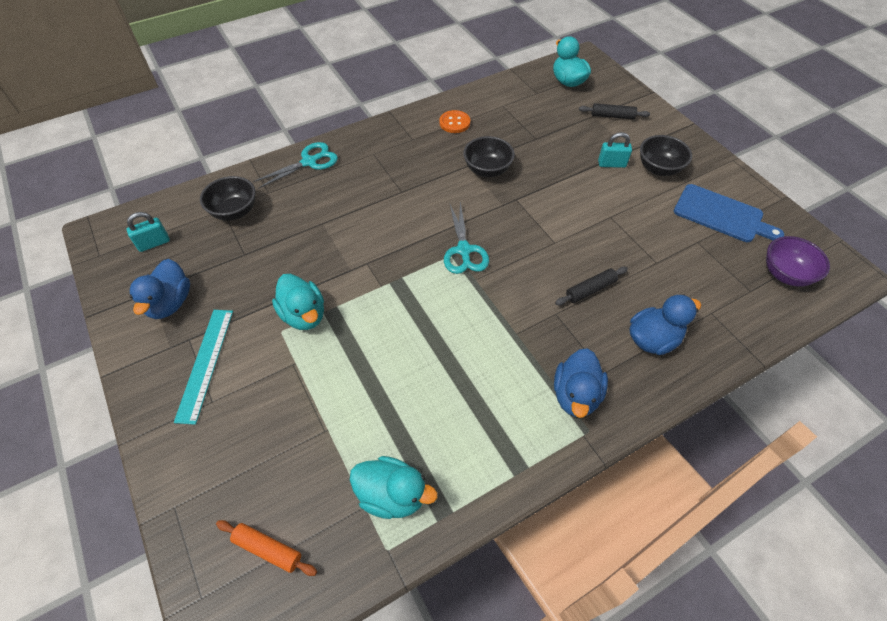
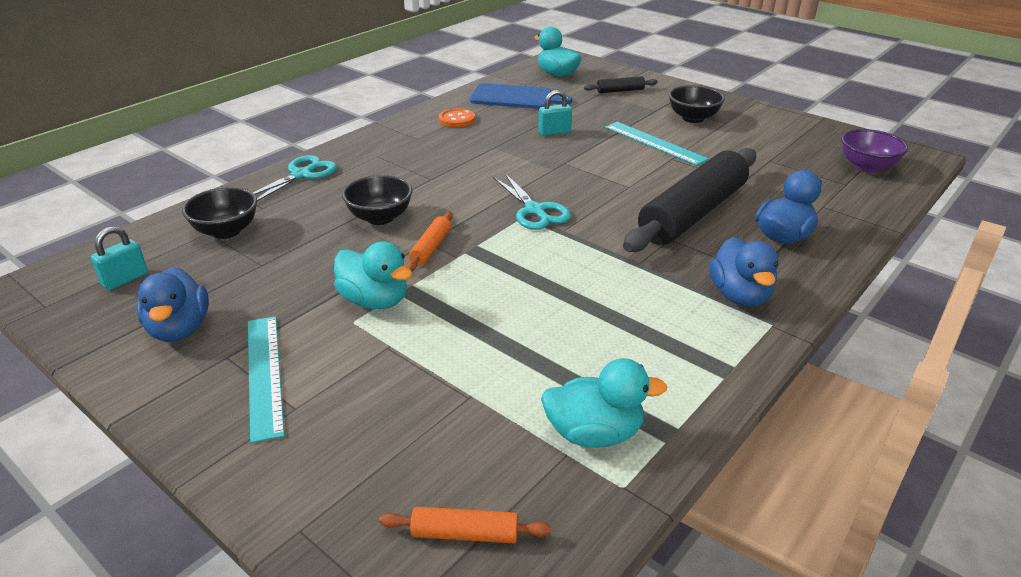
camera: 20 degrees left, 20 degrees down
black bowl [463,136,515,177] -> black bowl moved to [342,175,413,225]
black rolling pin [555,267,628,305] -> black rolling pin [623,148,756,252], size x2.40
turquoise padlock [598,132,632,168] -> turquoise padlock moved to [538,90,572,136]
blue cutting board [674,184,784,242] -> blue cutting board moved to [470,83,572,109]
none -> orange rolling pin [406,212,453,271]
none -> turquoise ruler [605,122,709,166]

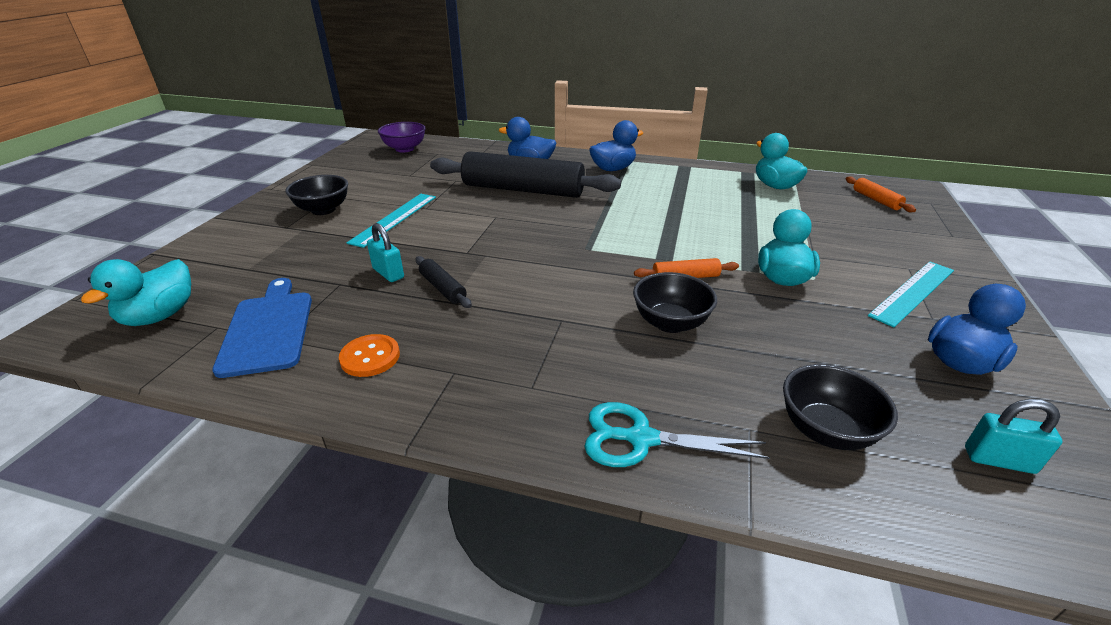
camera: 115 degrees left, 0 degrees up
turquoise scissors [493,173,571,230] -> none
black rolling pin [584,76,658,93] -> black rolling pin moved to [416,256,472,308]

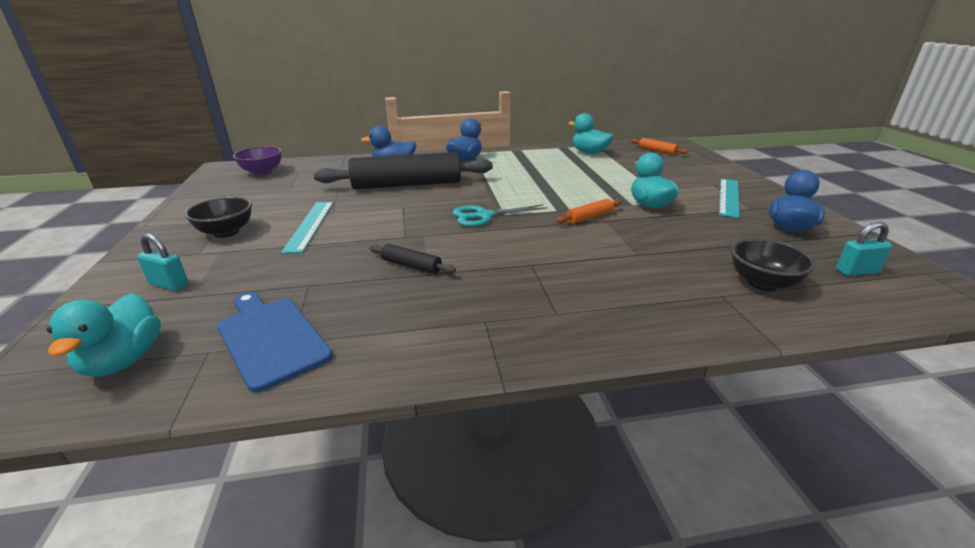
camera: 25 degrees left, 5 degrees down
orange button [339,334,400,377] -> none
turquoise padlock [367,223,404,282] -> turquoise padlock moved to [137,234,188,291]
turquoise scissors [584,402,770,467] -> turquoise scissors moved to [453,204,548,227]
black bowl [633,272,717,333] -> none

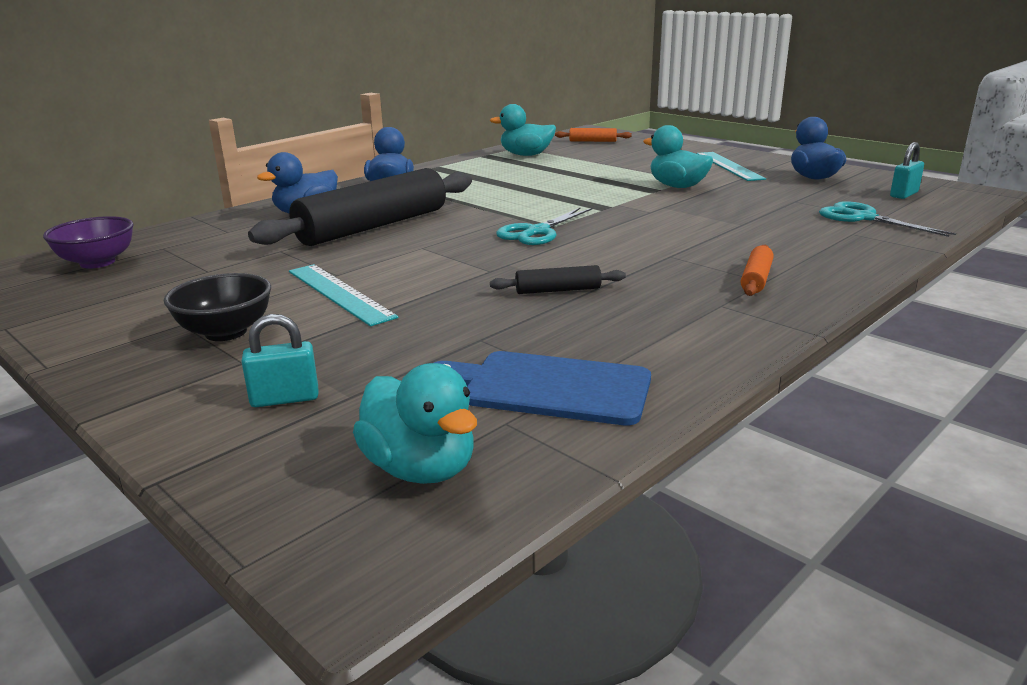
camera: 35 degrees left, 5 degrees down
orange rolling pin [556,199,622,224] -> orange rolling pin moved to [741,245,774,296]
black bowl [731,238,816,291] -> turquoise scissors [819,201,956,237]

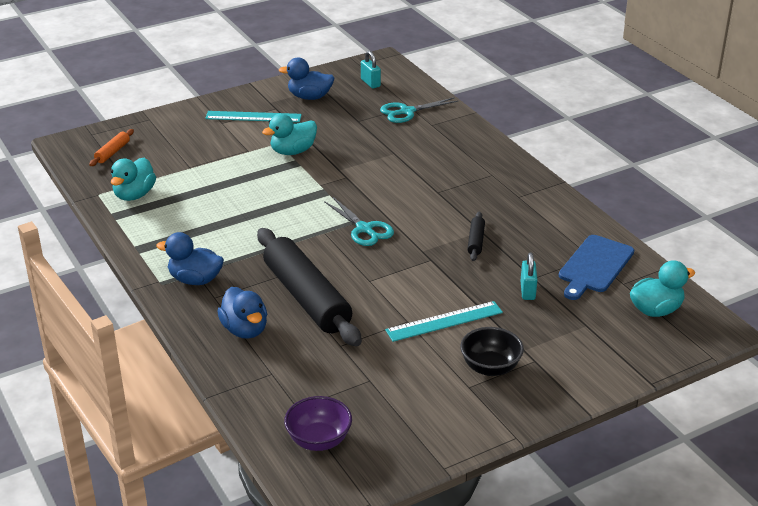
camera: 75 degrees left, 10 degrees up
turquoise padlock [242,314,318,407] -> turquoise padlock moved to [521,253,537,300]
orange rolling pin [741,245,774,296] -> none

